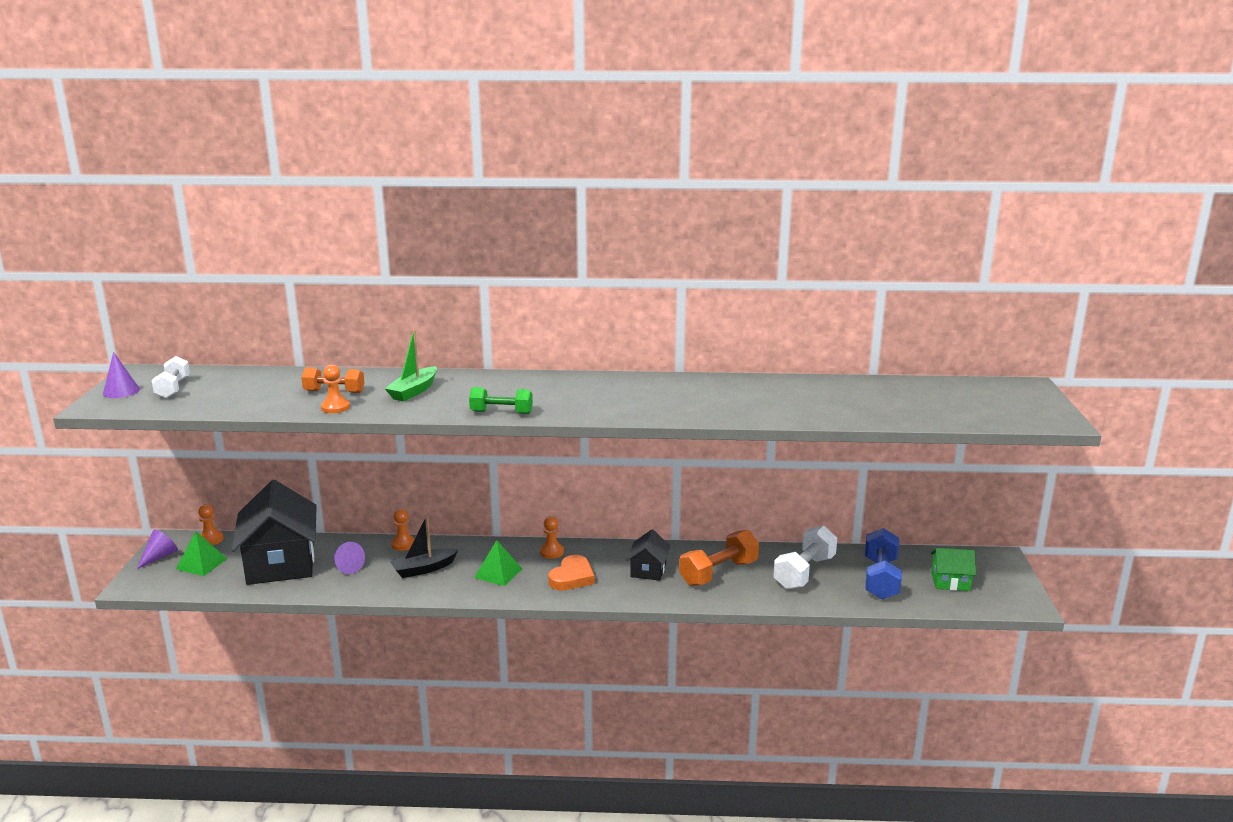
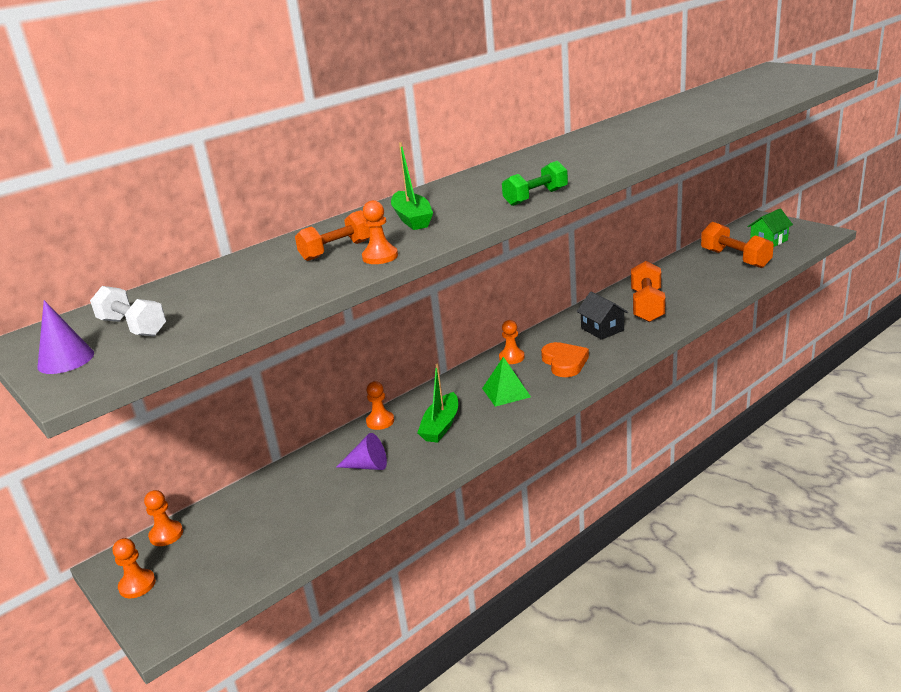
camera: 40 degrees left, 5 degrees up
purple cone [137,529,178,569] -> orange pawn [113,538,156,598]
green pyramid [176,531,227,576] -> none
black house [232,480,317,585] -> none
black boat [391,516,458,578] -> green boat [417,364,458,443]
white dumbbell [773,525,837,590] -> none
blue dumbbell [865,528,902,600] -> orange dumbbell [701,222,774,268]

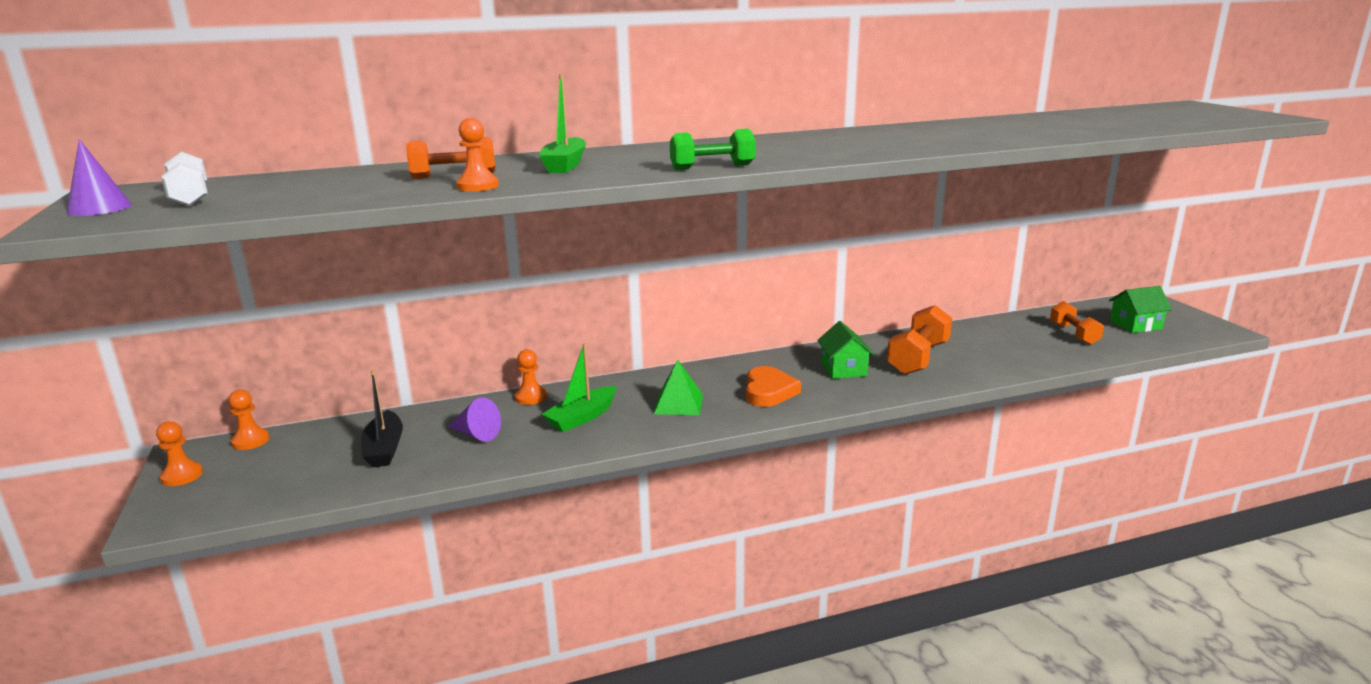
camera: 20 degrees right, 5 degrees down
orange pawn [499,320,525,364] -> none
black house [577,292,628,340] -> green house [817,321,874,379]
orange dumbbell [701,222,774,268] -> orange dumbbell [1050,301,1104,345], size x0.65
none -> black boat [361,370,403,467]

